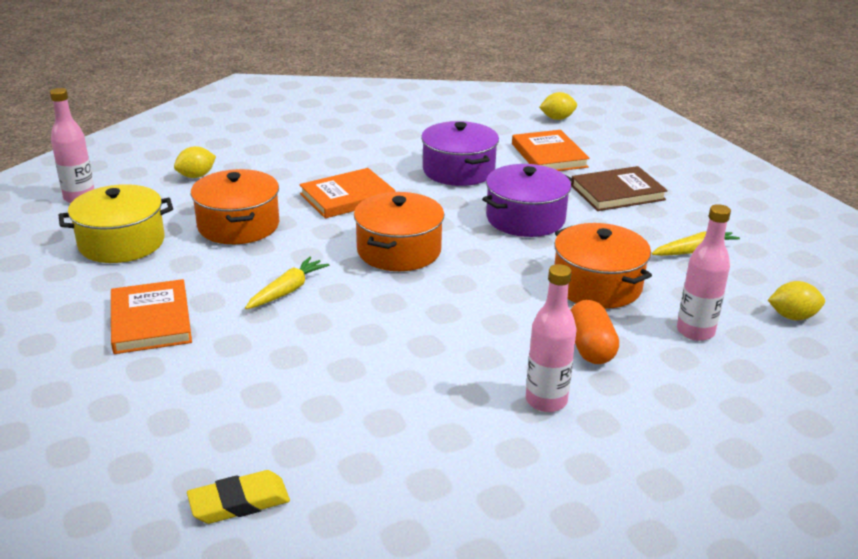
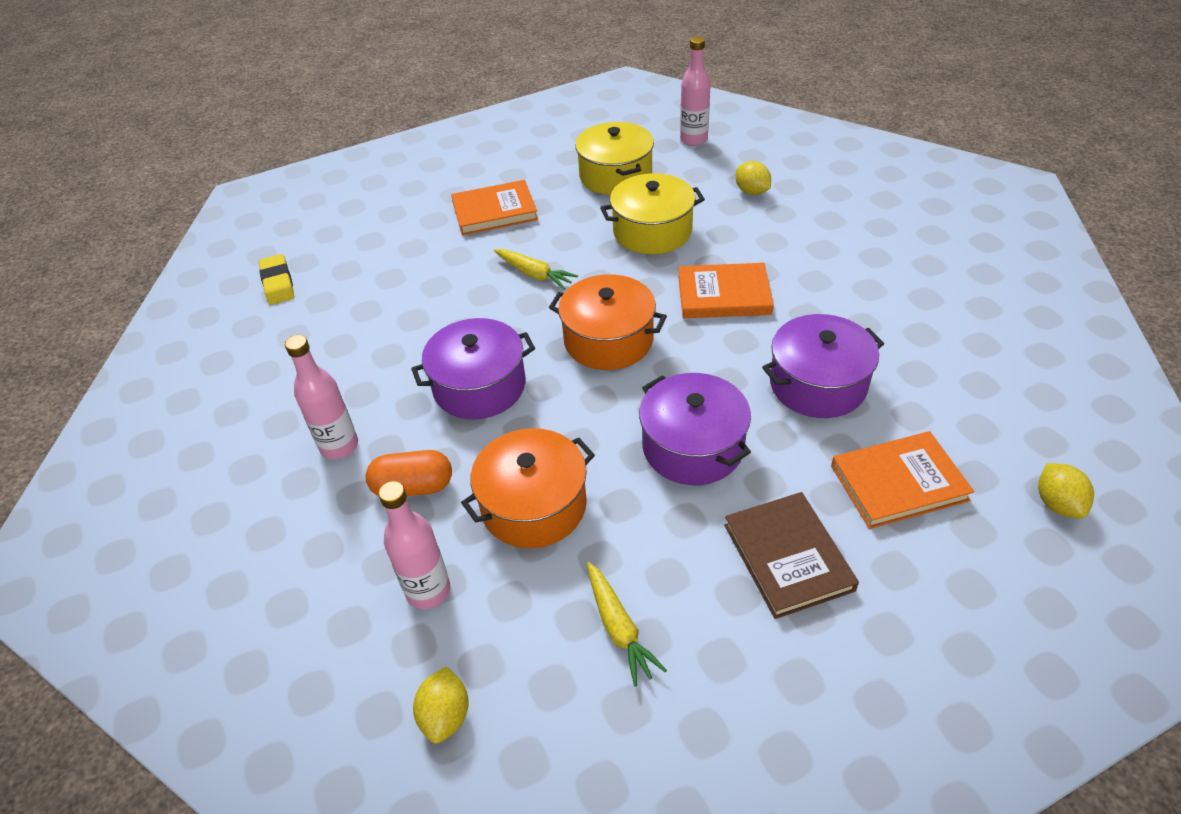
camera: 95 degrees right, 15 degrees up
orange pot [191,169,279,244] -> yellow pot [600,173,705,254]
orange book [299,168,396,218] -> orange book turned 60 degrees counterclockwise [678,263,774,318]
none -> purple pot [411,318,535,419]

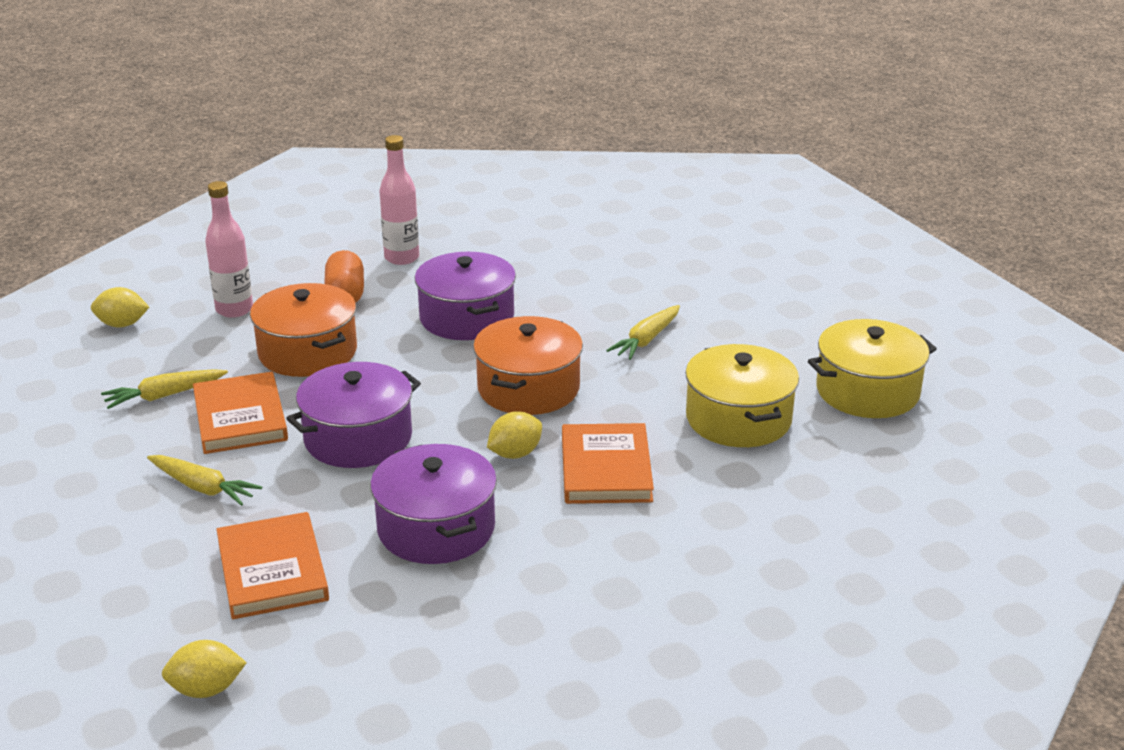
camera: 85 degrees right, 15 degrees down
yellow eraser [259,254,295,305] -> none
orange book [451,180,538,235] -> orange book moved to [193,372,288,454]
pink bottle [680,36,711,146] -> none
brown book [724,492,859,619] -> yellow carrot [147,455,262,506]
yellow lemon [736,161,771,195] -> yellow lemon moved to [487,412,542,459]

